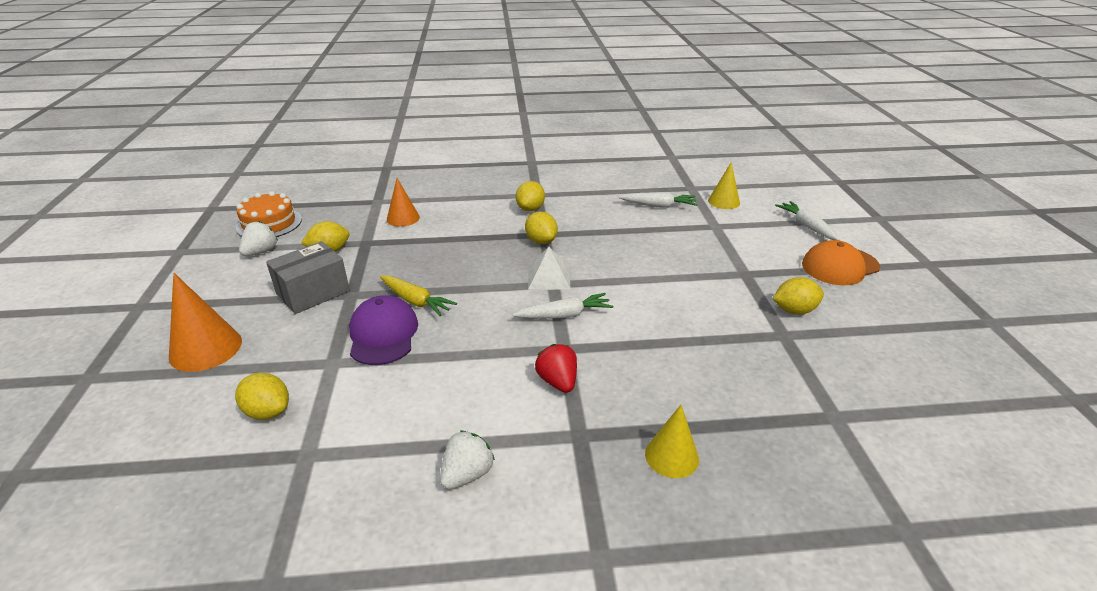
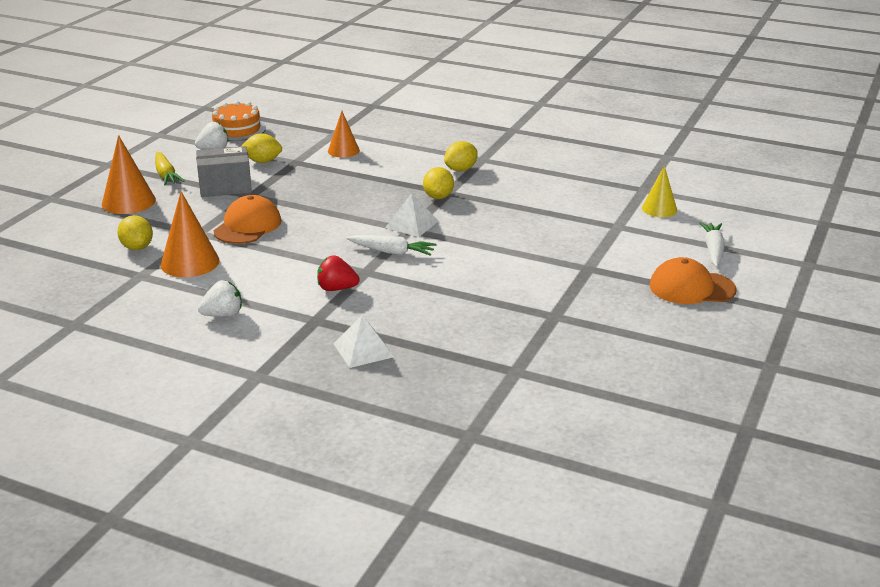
camera: 30 degrees right, 5 degrees down
purple cap [349,295,418,365] -> orange cap [214,195,282,244]
yellow carrot [380,275,457,316] -> yellow carrot moved to [155,152,185,185]
red strawberry [535,344,577,393] -> red strawberry turned 90 degrees counterclockwise [317,255,359,291]
white carrot [619,192,697,208] -> none
yellow cone [645,405,699,478] -> white pyramid [333,315,394,368]
yellow lemon [773,277,824,315] -> none
none -> orange cone [161,191,220,277]

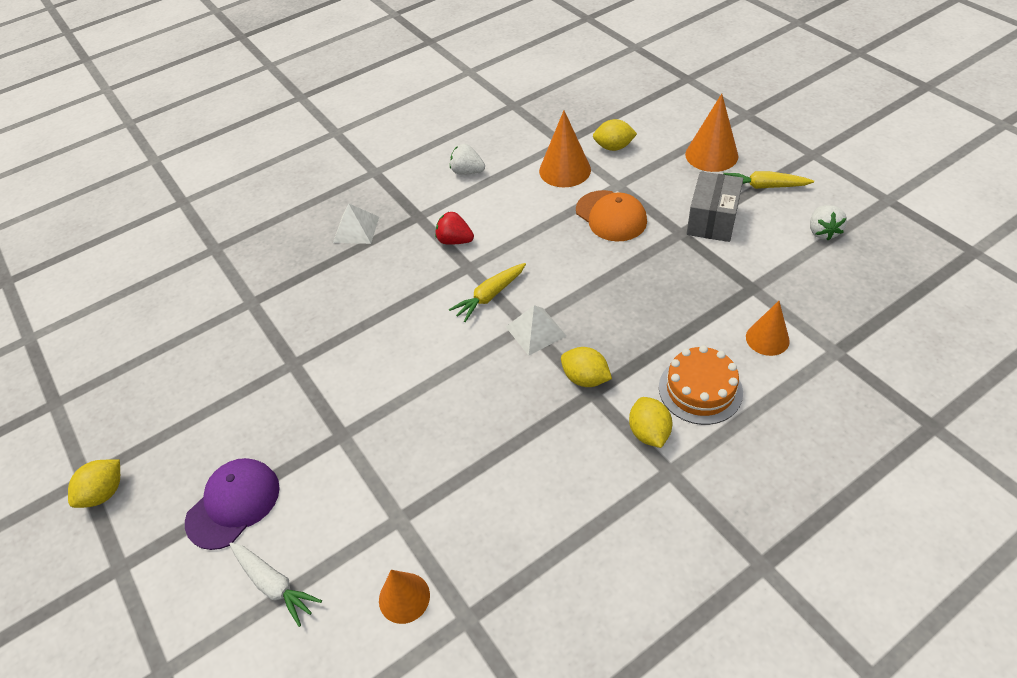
camera: 125 degrees right, 20 degrees up
white strawberry [198,280,242,317] -> white strawberry turned 105 degrees clockwise [450,144,485,175]
orange cake [212,101,266,141] -> orange cake moved to [659,345,743,425]
yellow lemon [242,133,282,163] -> yellow lemon moved to [68,459,120,508]
red strawberry [317,255,359,291] -> red strawberry turned 105 degrees counterclockwise [435,212,474,245]
white carrot [347,235,437,256] -> yellow carrot [449,263,526,322]
yellow cone [642,165,677,217] -> orange cone [379,570,430,624]
orange cap [649,257,736,304] -> purple cap [185,458,279,550]

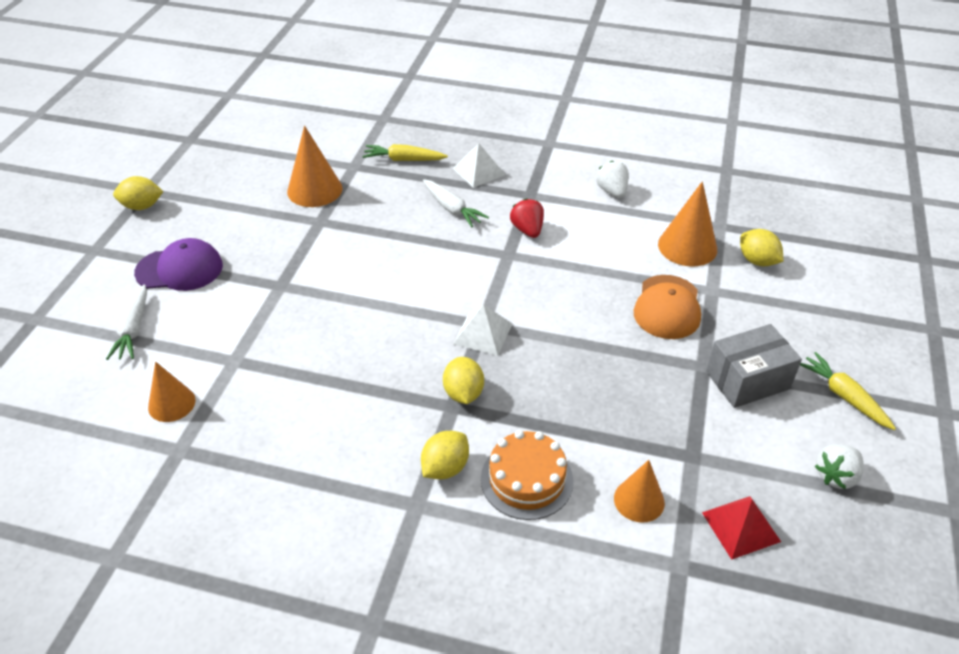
camera: 45 degrees right, 5 degrees down
yellow carrot [449,263,526,322] -> yellow carrot moved to [362,144,448,161]
orange cone [685,94,738,172] -> orange cone moved to [287,126,342,207]
none -> white carrot [423,179,489,227]
none -> red pyramid [702,496,781,560]

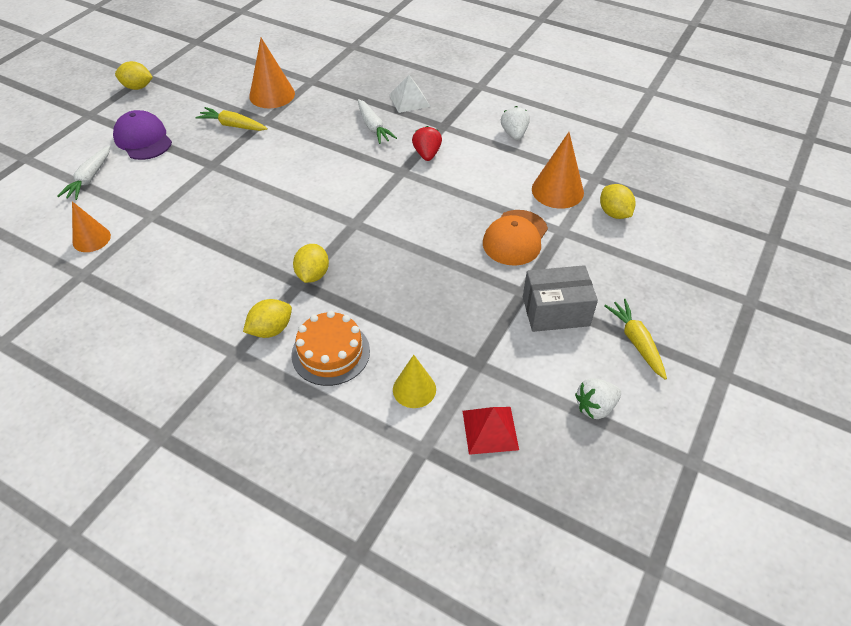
camera: 15 degrees right, 5 degrees up
purple cap [134,238,223,291] -> purple cap turned 135 degrees counterclockwise [113,110,172,160]
yellow carrot [362,144,448,161] -> yellow carrot moved to [196,107,268,131]
white pyramid [453,304,512,356] -> none
orange cone [614,460,665,523] -> yellow cone [393,355,436,408]

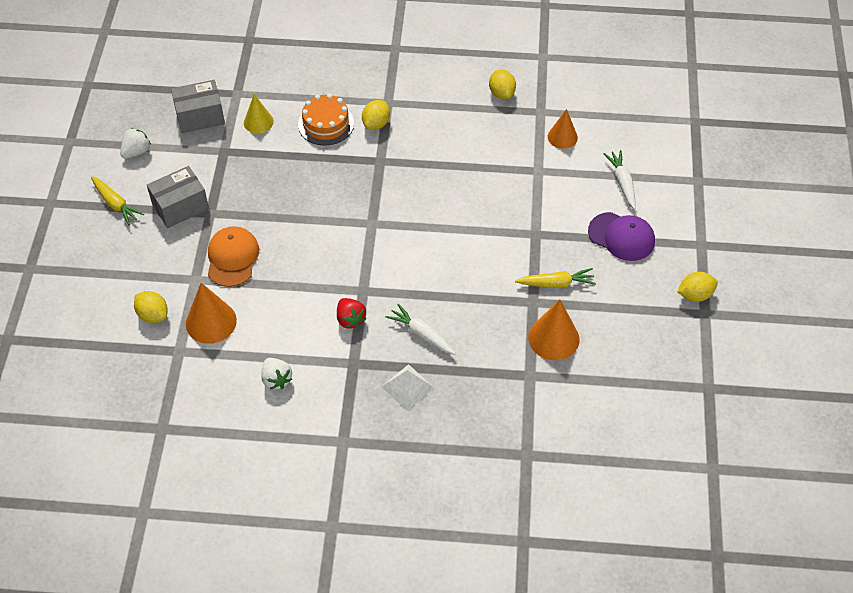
camera: 155 degrees right, 5 degrees up
yellow lemon [293,244,329,283] -> yellow lemon moved to [489,69,516,99]
red pyramid [463,407,519,455] -> grey box [171,80,225,133]

